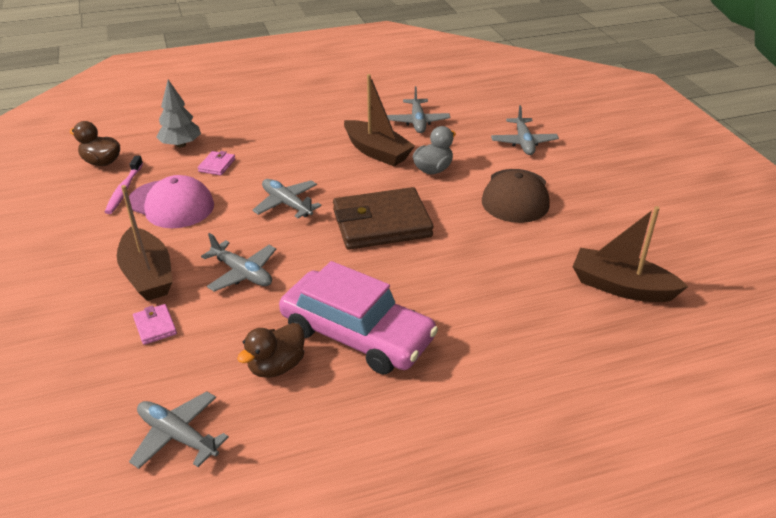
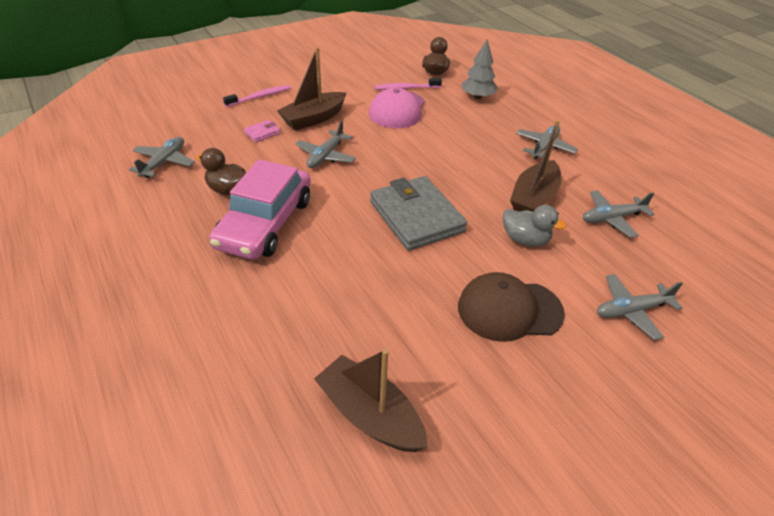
camera: 75 degrees right, 5 degrees up
pink wallet [198,151,235,176] -> none
grey plane [252,179,322,218] -> grey plane moved to [516,125,578,159]
brown wallet [333,187,433,250] -> grey wallet [370,176,467,251]
brown boat [573,206,688,302] -> brown boat turned 60 degrees counterclockwise [314,349,428,452]
none -> pink toothbrush [223,85,291,107]

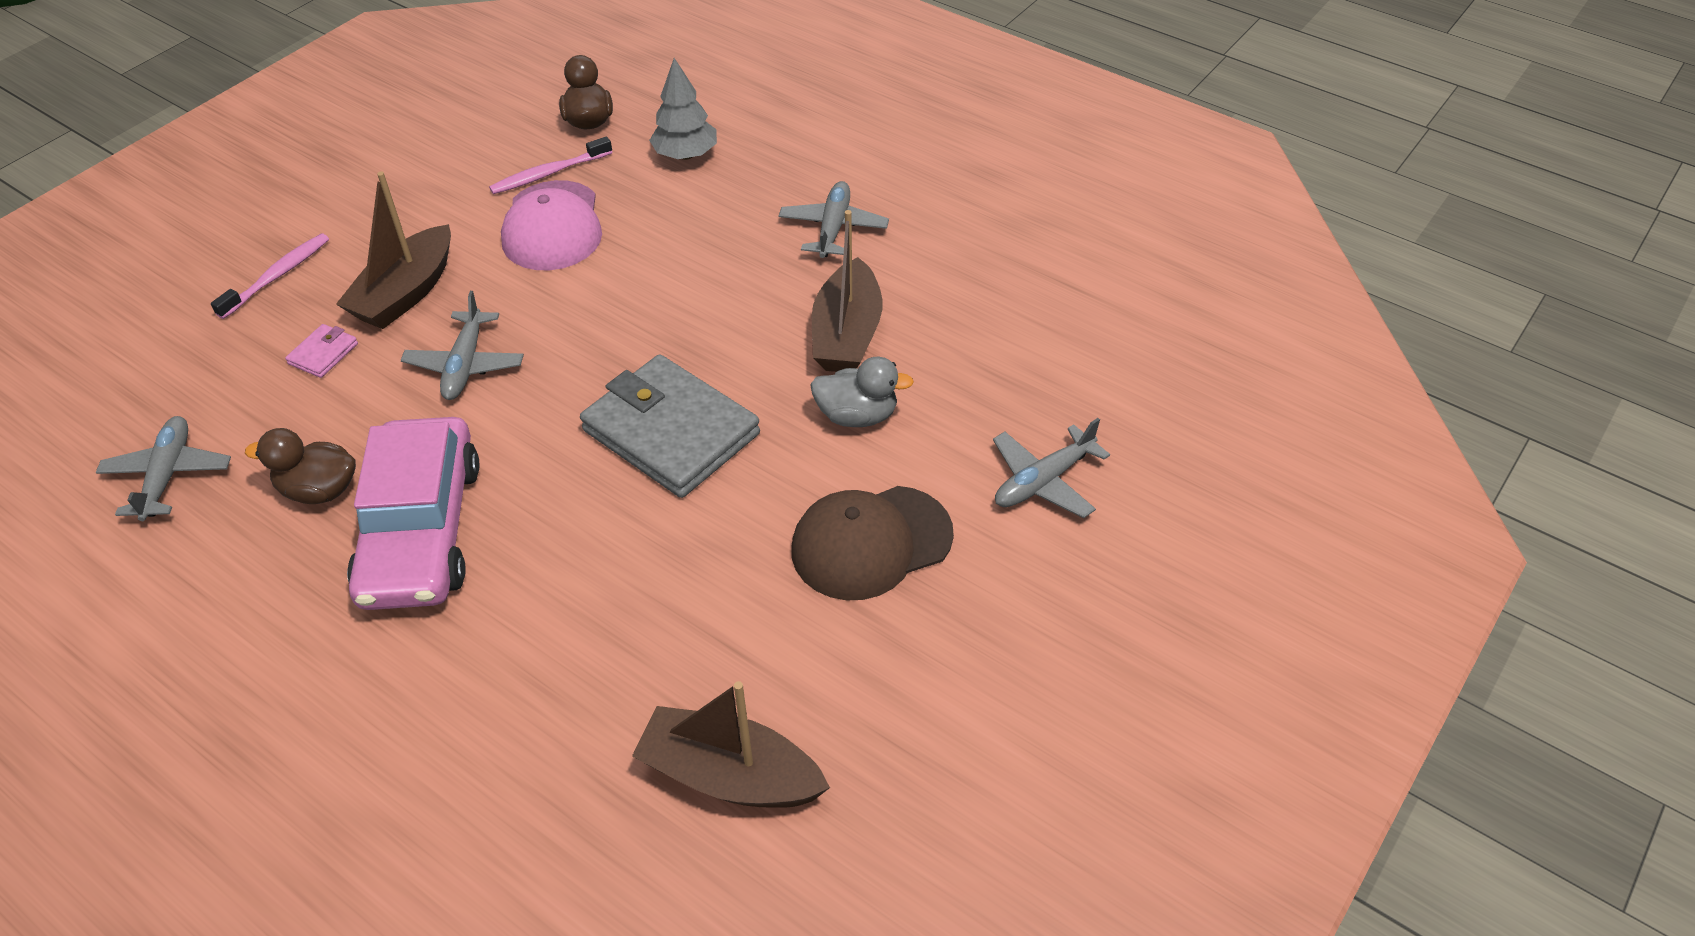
camera: 20 degrees left, 5 degrees up
grey plane [583,190,655,238] -> none

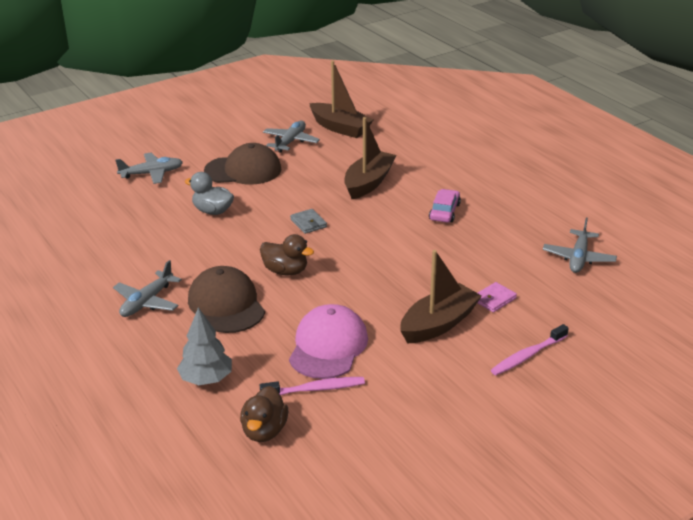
camera: 160 degrees left, 15 degrees down
brown duck [245,428,356,504] -> brown duck moved to [260,234,314,275]
pink car [347,417,480,610] -> pink car [429,189,461,223], size x0.47
grey plane [401,291,524,400] -> grey plane moved to [263,121,320,153]
grey wallet [580,354,760,498] -> grey wallet [290,209,327,234], size x0.41
brown boat [812,210,882,372] -> brown boat moved to [344,117,396,199]
none -> brown cap [188,266,265,333]

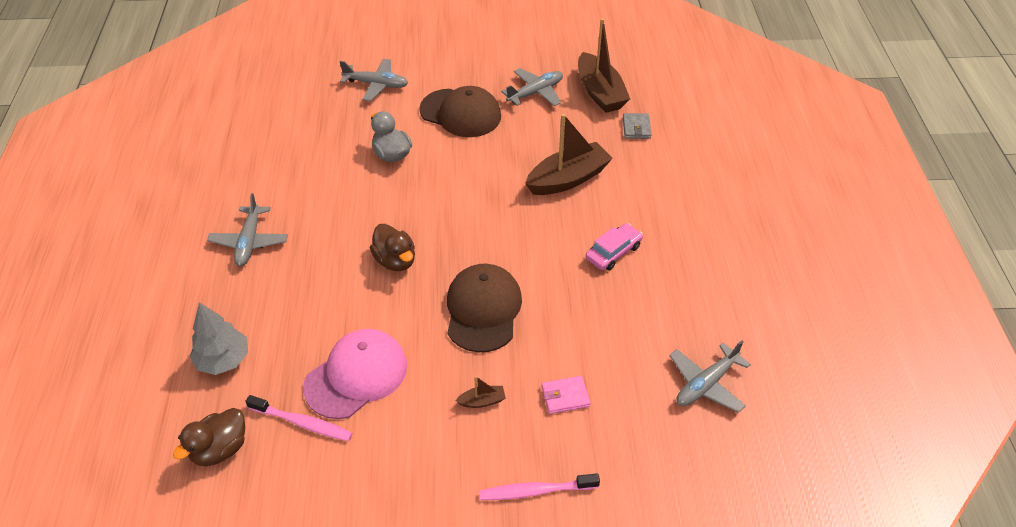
camera: 30 degrees right, 15 degrees up
grey plane [113,260,182,317] -> grey plane turned 60 degrees counterclockwise [207,193,288,266]
brown cap [188,266,265,333] -> brown cap moved to [447,264,522,352]
grey wallet [290,209,327,234] -> grey wallet moved to [623,113,652,139]
brown boat [400,250,482,343] -> brown boat [455,376,506,408], size x0.43

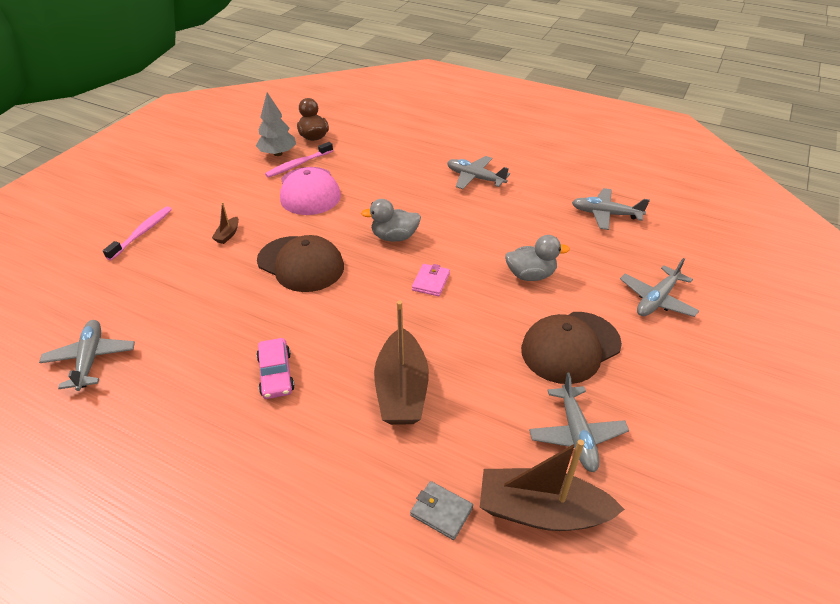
camera: 120 degrees right, 5 degrees down
grey tree [190,302,248,375] -> grey tree moved to [256,93,296,156]
brown duck [370,224,415,271] -> grey duck [361,199,421,242]
pink wallet [542,376,590,414] -> pink wallet moved to [412,264,450,296]
none -> grey plane [572,188,650,230]

